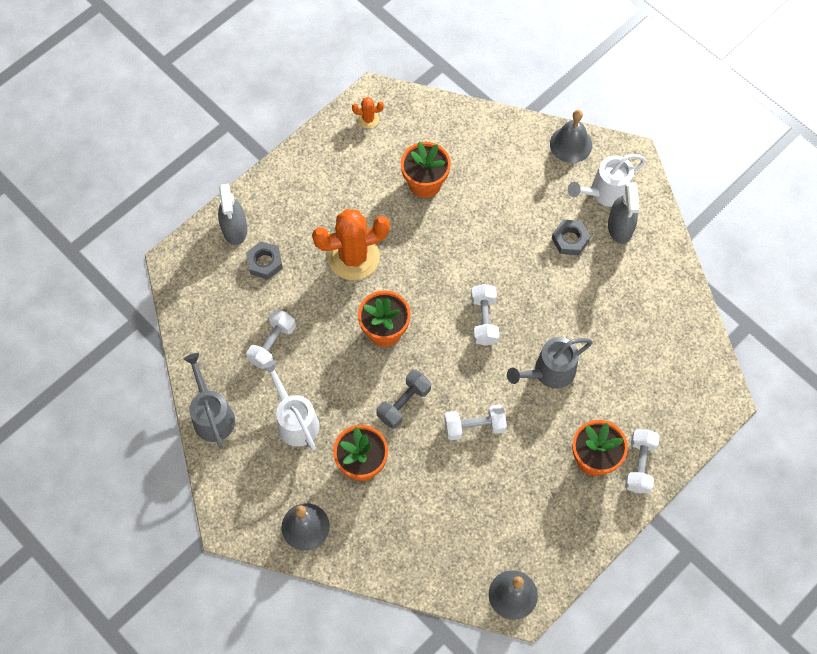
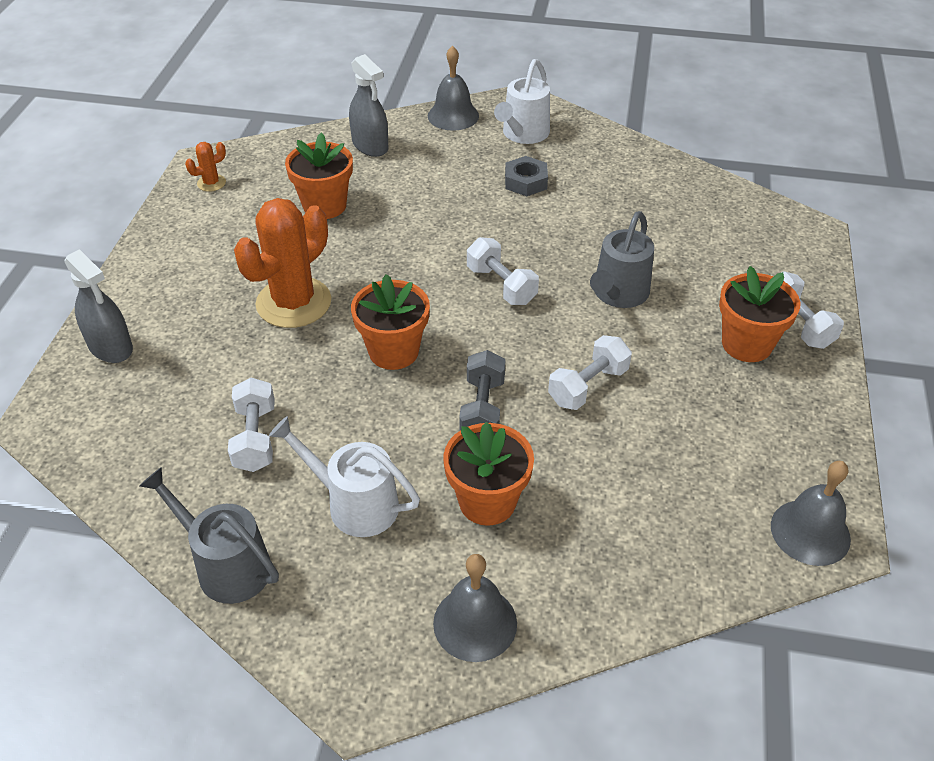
camera: 35 degrees left, 20 degrees down
grey nut [246,241,283,280] -> none
grey spray bottle [608,182,639,244] -> grey spray bottle moved to [349,54,388,157]

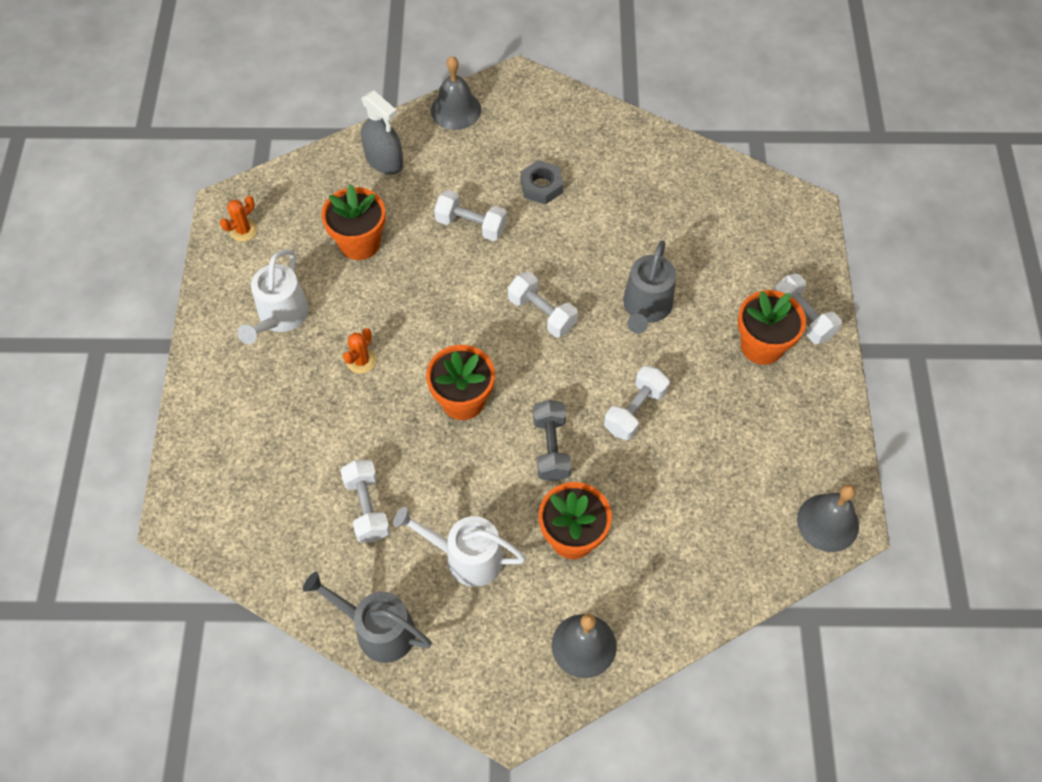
camera: 10 degrees left, 15 degrees up
grey spray bottle [64,249,133,363] -> none
orange cactus [234,198,331,328] -> orange cactus [343,328,376,374], size x0.43
white watering can [494,59,550,144] -> white watering can moved to [237,249,309,344]
none -> white dumbbell [434,190,507,241]

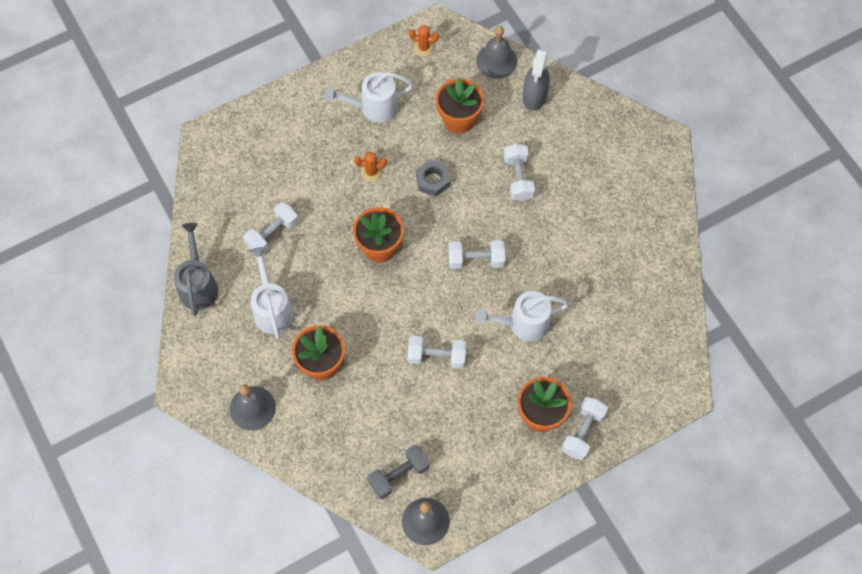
camera: 60 degrees right, 5 degrees up
grey bell [431,56,481,130] -> grey bell moved to [476,26,517,79]
white dumbbell [508,272,578,338] -> white dumbbell turned 75 degrees clockwise [448,240,505,269]
grey nut [521,160,563,204] -> grey nut moved to [416,159,450,197]
grey dumbbell [533,400,571,482] -> grey dumbbell moved to [368,445,429,499]
grey watering can [623,240,676,334] -> white watering can [476,291,569,341]

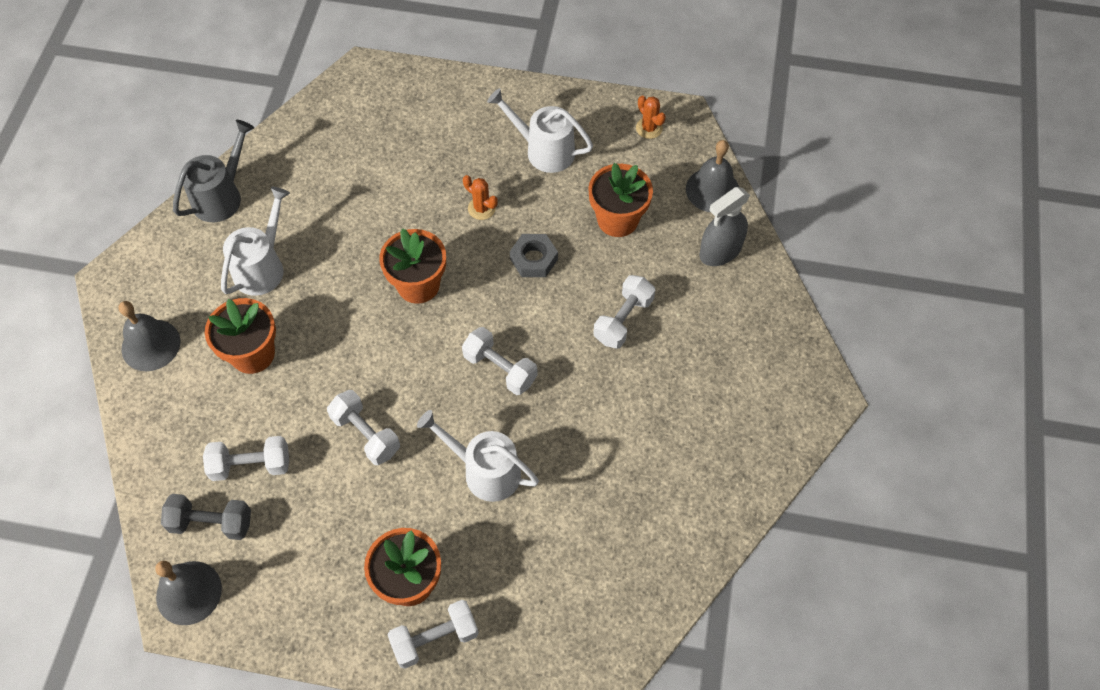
camera: 40 degrees right, 5 degrees down
white dumbbell [243,202,298,255] -> white dumbbell moved to [203,436,289,481]

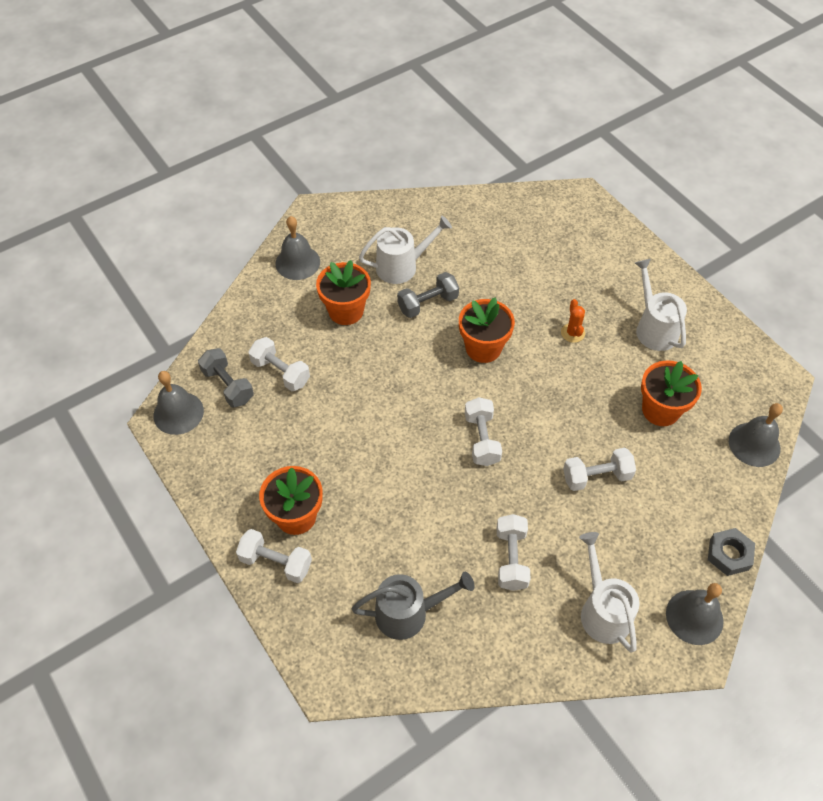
camera: 45 degrees right, 5 degrees down
grey watering can [173,120,254,222] -> grey watering can moved to [351,572,475,640]
white dumbbell [327,390,400,465] -> white dumbbell moved to [497,514,531,591]
white watering can [417,410,539,502] -> white watering can moved to [579,532,640,653]
grey nut [510,234,558,277] -> grey nut moved to [708,528,755,576]
orange cactus [636,96,666,139] -> none
grey spray bottle [699,187,750,266] -> none
none -> grey dumbbell [397,272,459,318]
none -> grey bell [666,583,724,645]

